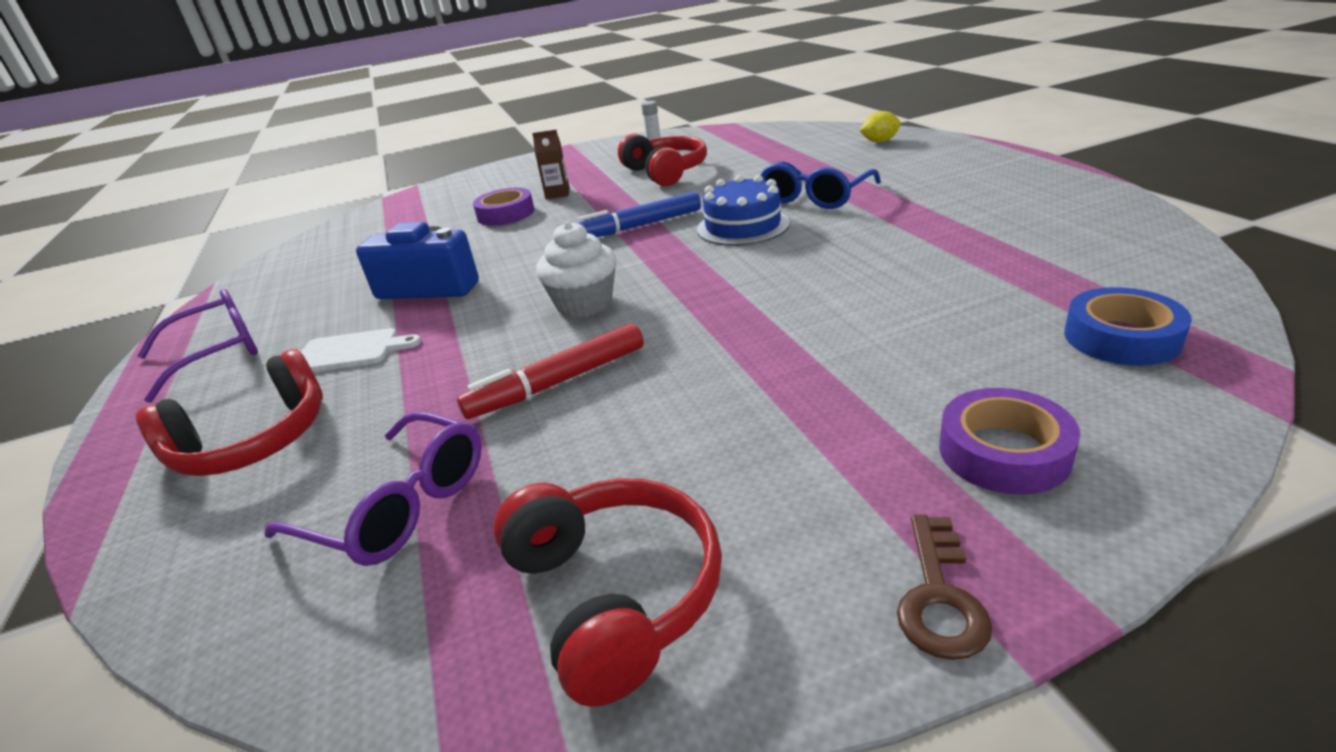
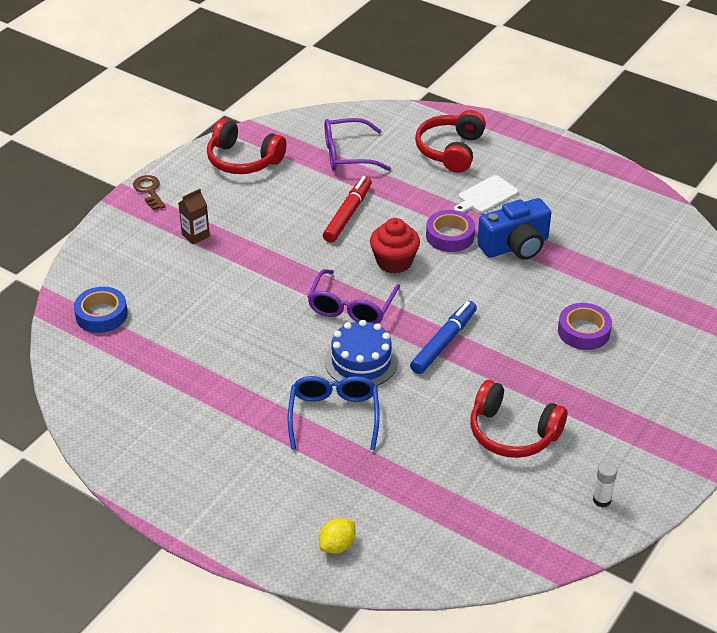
camera: 140 degrees right, 10 degrees up
purple glasses [137,289,258,403] -> purple glasses moved to [308,269,400,324]
brown carton [532,130,570,199] -> brown carton moved to [178,189,210,244]
white cupcake [536,222,616,317] -> red cupcake [370,218,420,273]
purple tape [939,388,1080,494] -> purple tape moved to [426,210,475,252]

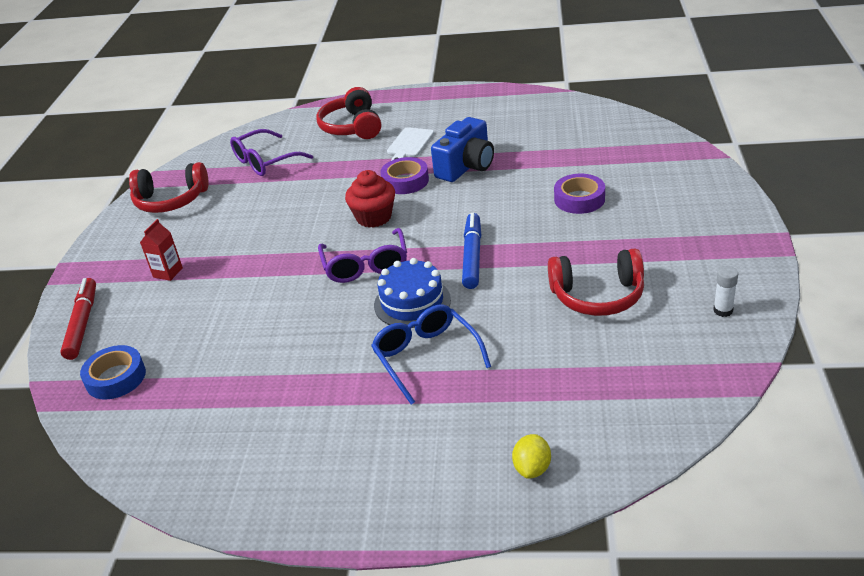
camera: 25 degrees left, 5 degrees down
brown key [133,175,165,210] -> none
brown carton [178,189,210,244] -> red carton [140,219,183,281]
red marker [323,176,372,243] -> red marker moved to [60,278,96,360]

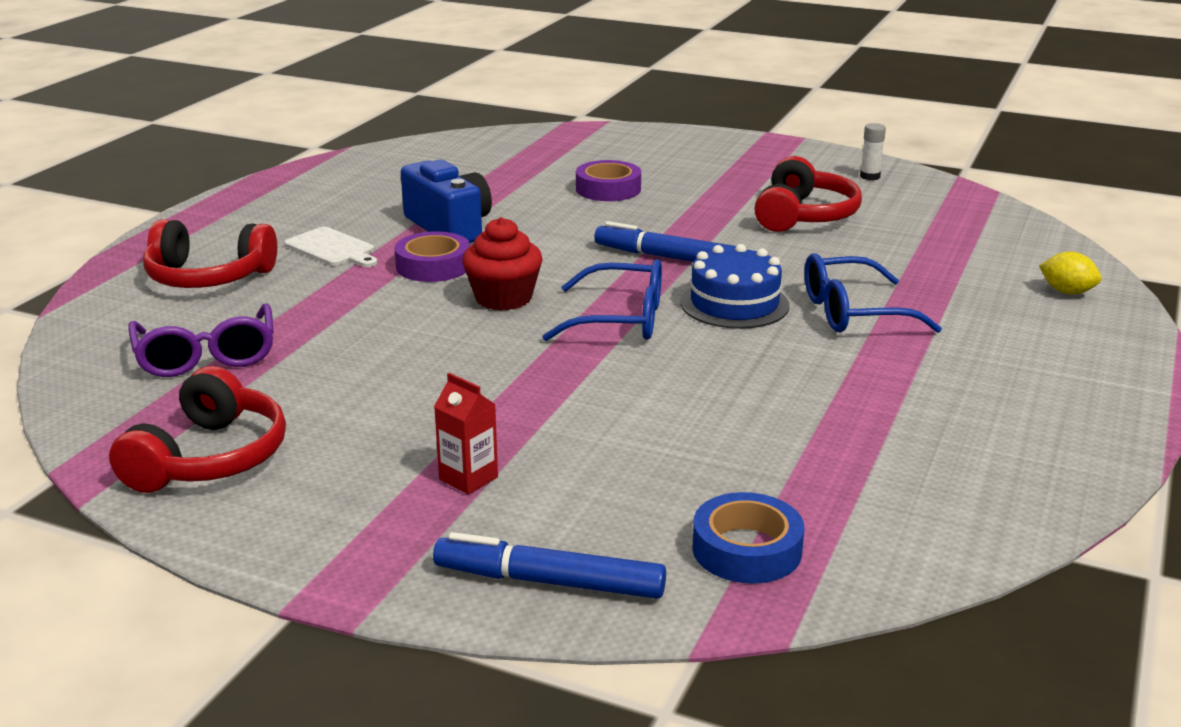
camera: 75 degrees left, 10 degrees down
red marker [60,278,96,360] -> blue marker [433,532,666,599]
purple glasses [318,228,407,283] -> blue glasses [542,259,662,341]

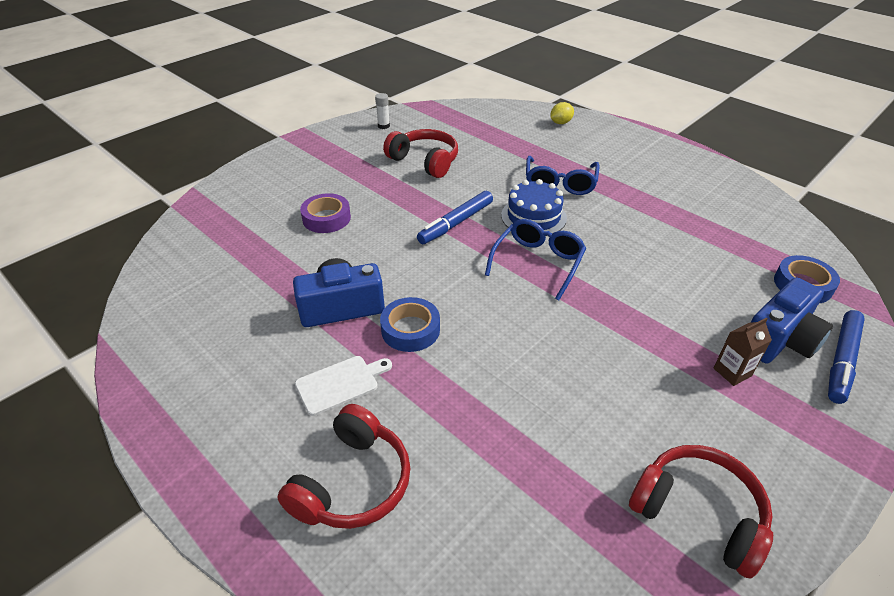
camera: 70 degrees left, 15 degrees up
purple glasses [128,304,274,377] -> none
purple tape [394,231,470,282] -> blue tape [380,297,440,352]
red carton [434,373,498,494] -> brown carton [714,318,772,386]
red cupcake [463,217,542,311] -> none
none -> blue camera [751,277,833,364]

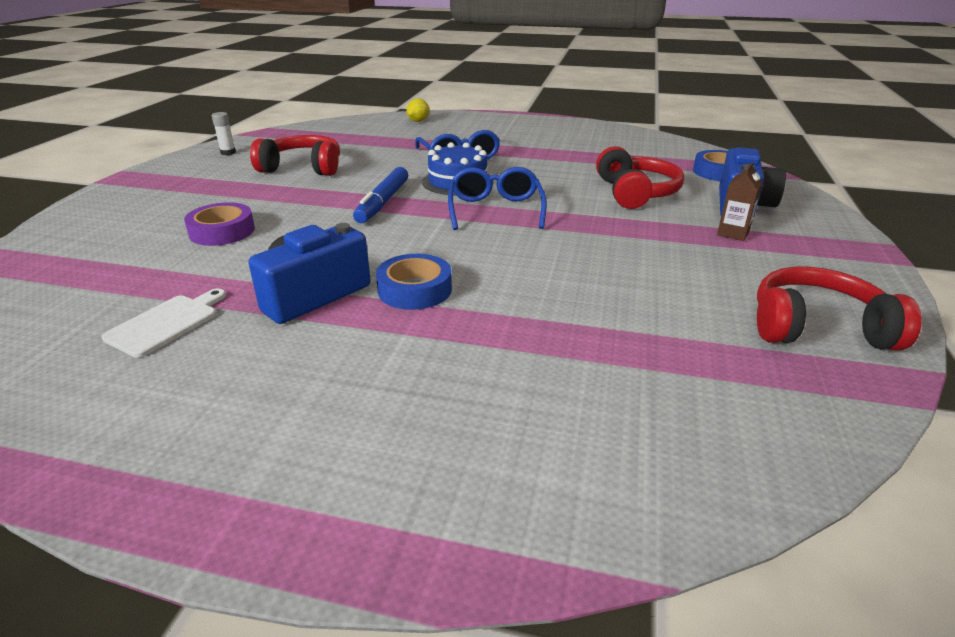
camera: 30 degrees left, 10 degrees down
red headphones [277,404,410,529] -> red headphones moved to [596,146,684,209]
white cutting board [295,356,392,416] -> white cutting board moved to [102,288,226,358]
blue marker [828,310,865,404] -> none

